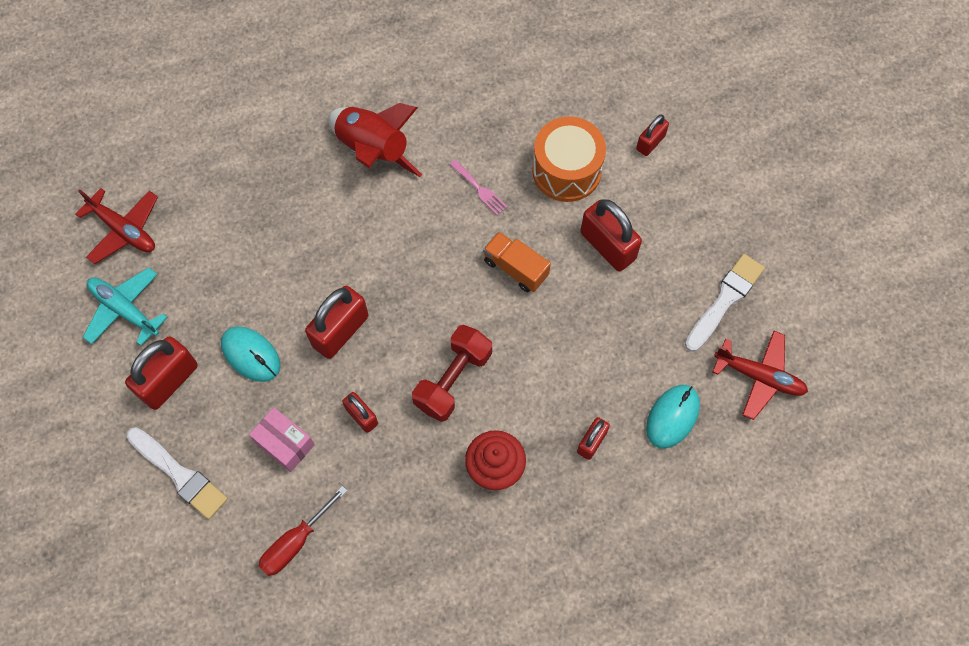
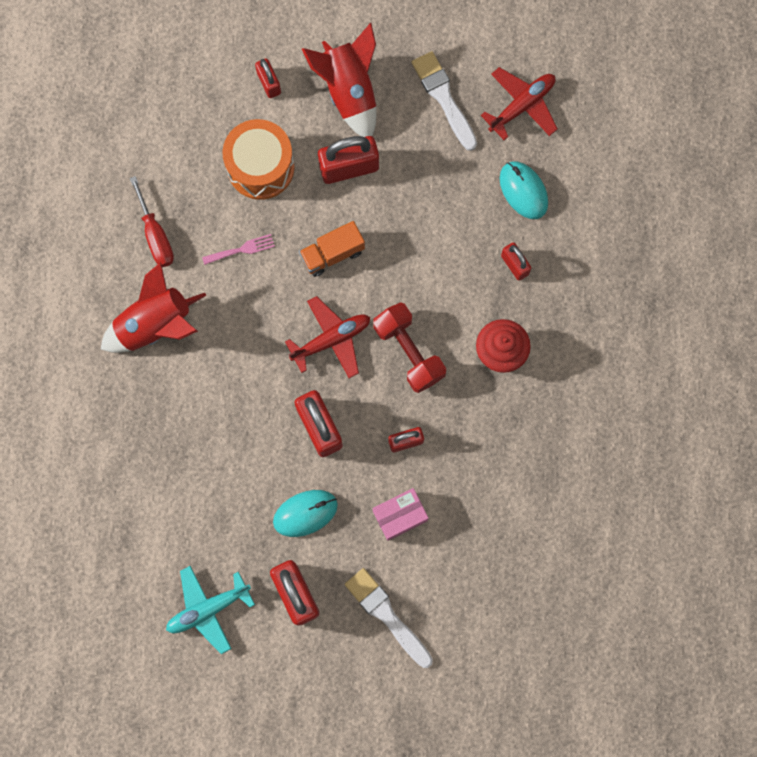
camera: 65 degrees left, 10 degrees up
red plane [75,188,158,264] -> red plane moved to [285,296,370,378]
white brush [127,427,228,519] -> white brush turned 105 degrees counterclockwise [345,568,433,668]
red screwdriver [259,486,347,576] -> red screwdriver moved to [130,176,174,267]
none -> red rocket [302,23,376,137]

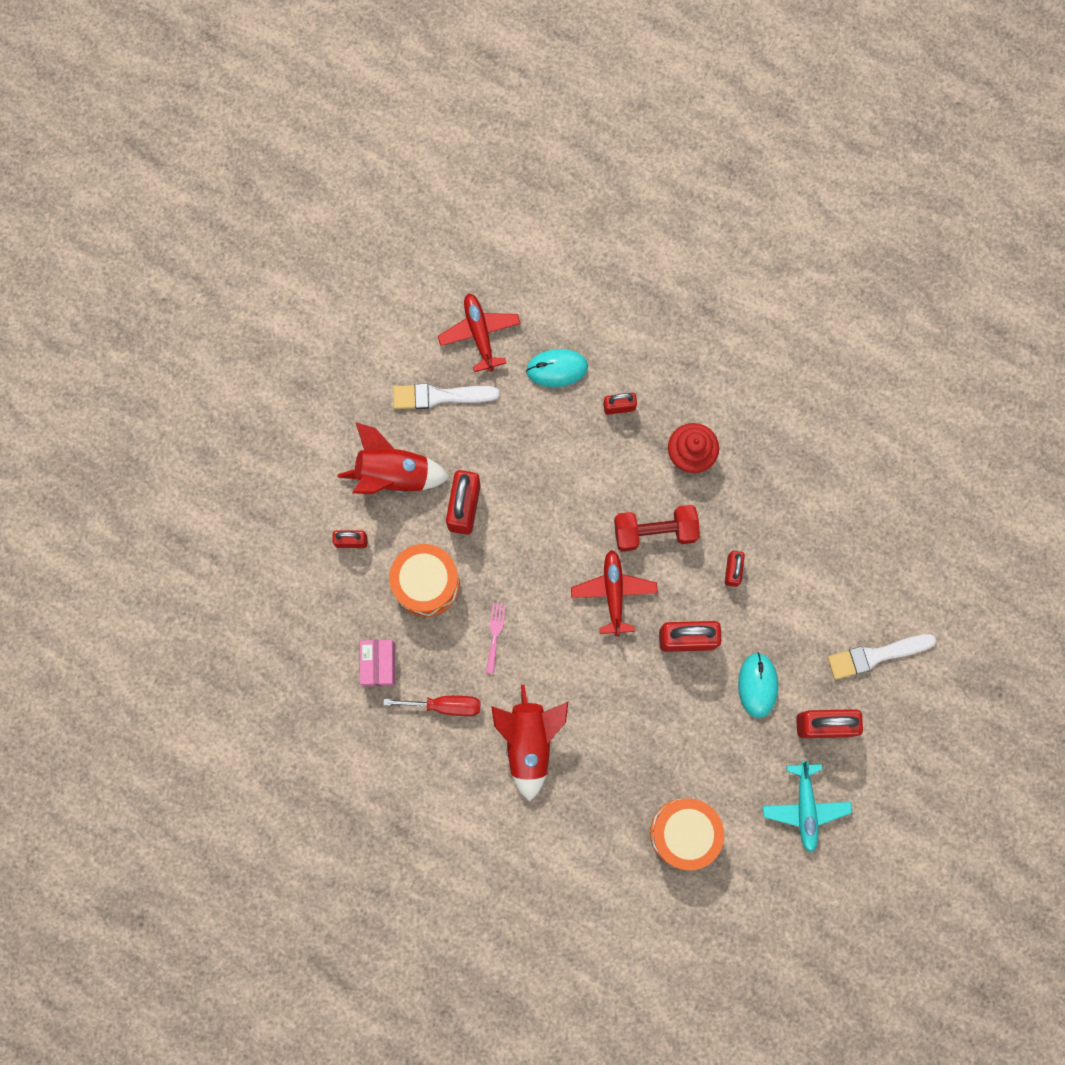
camera: 65 degrees left, 0 degrees up
orange truck [299,221,365,277] -> none
pink box [373,488,429,541] -> pink box moved to [360,640,395,686]
none -> orange drum [650,798,724,870]

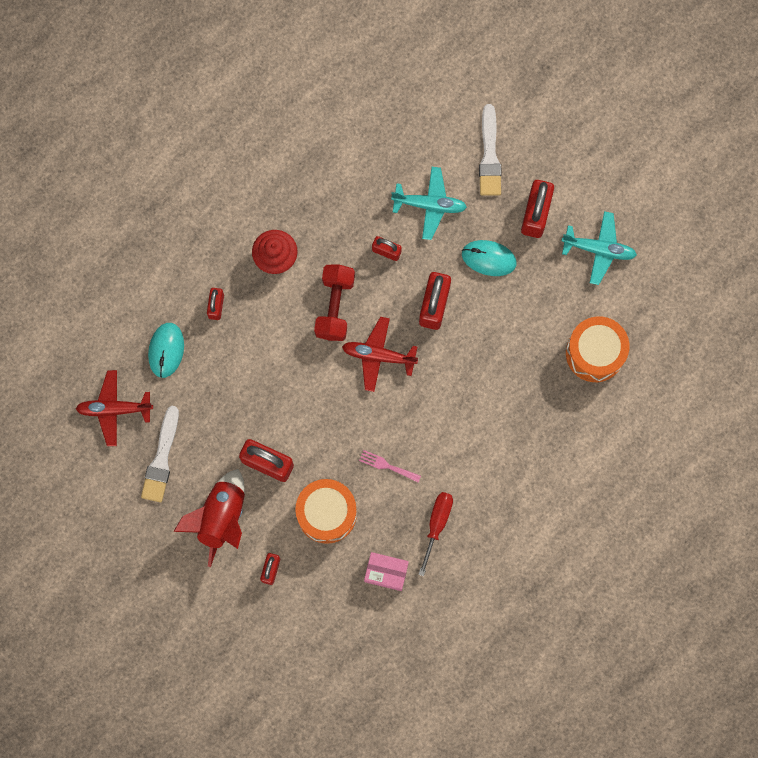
camera: 75 degrees left, 0 degrees up
red rocket [491,684,568,801] -> none
none -> turquoise plane [391,167,467,240]

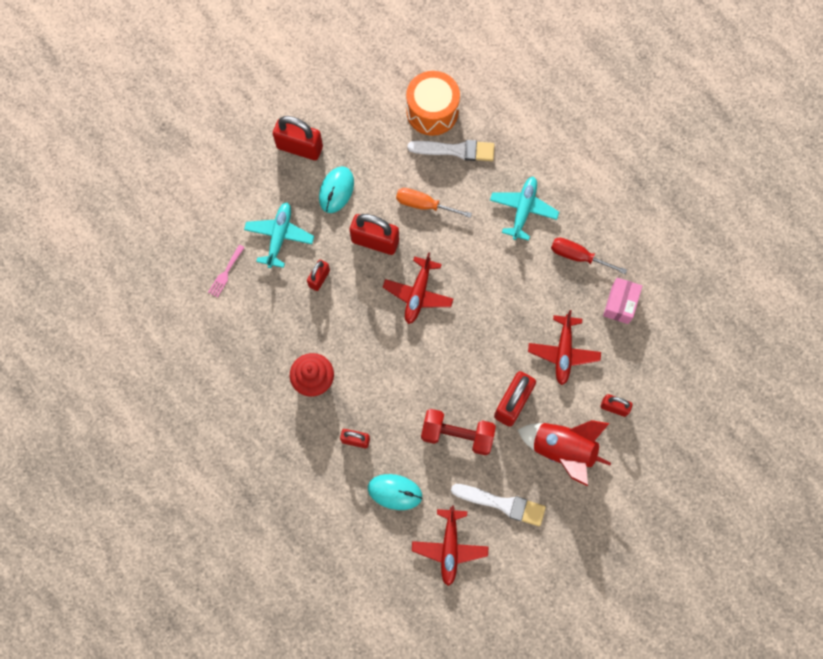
camera: 85 degrees left, 5 degrees down
orange drum [295,479,357,544] -> red plane [528,310,601,385]
red dumbbell [314,265,355,341] -> red dumbbell moved to [421,409,496,455]
pink fork [359,450,421,482] -> pink fork moved to [208,245,245,298]
white brush [479,104,502,196] -> white brush moved to [408,140,495,161]
turquoise plane [562,211,637,285] -> turquoise plane moved to [490,177,559,241]
none -> orange screwdriver [396,188,472,218]

